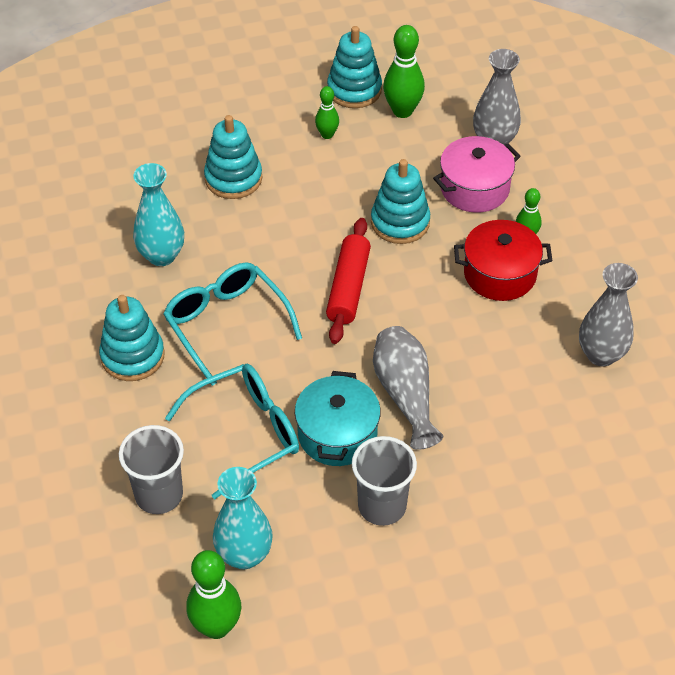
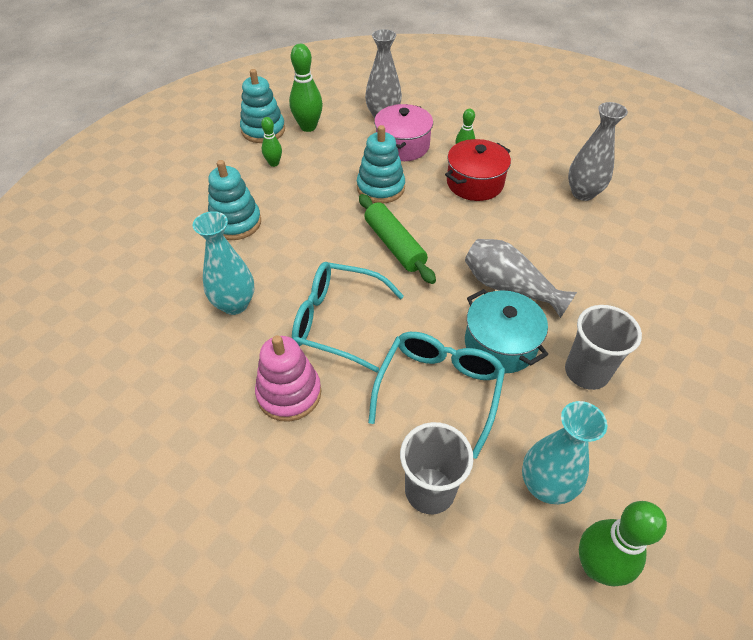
camera: 40 degrees left, 0 degrees up
turquoise stacking toy [99,295,165,381] -> pink stacking toy [255,335,321,422]
red rolling pin [326,218,371,344] -> green rolling pin [359,194,436,284]

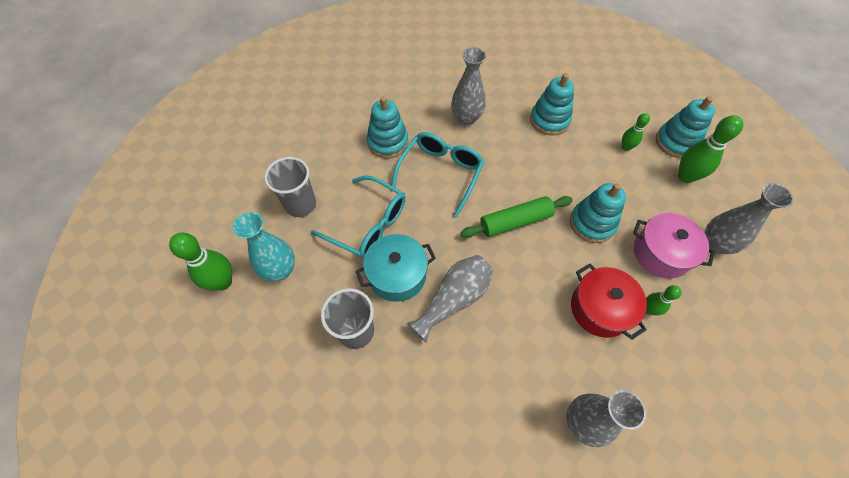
camera: 100 degrees right, 10 degrees up
turquoise vase [193,211,254,315] -> grey vase [451,47,486,125]
pink stacking toy [255,335,321,422] -> turquoise stacking toy [367,96,408,159]

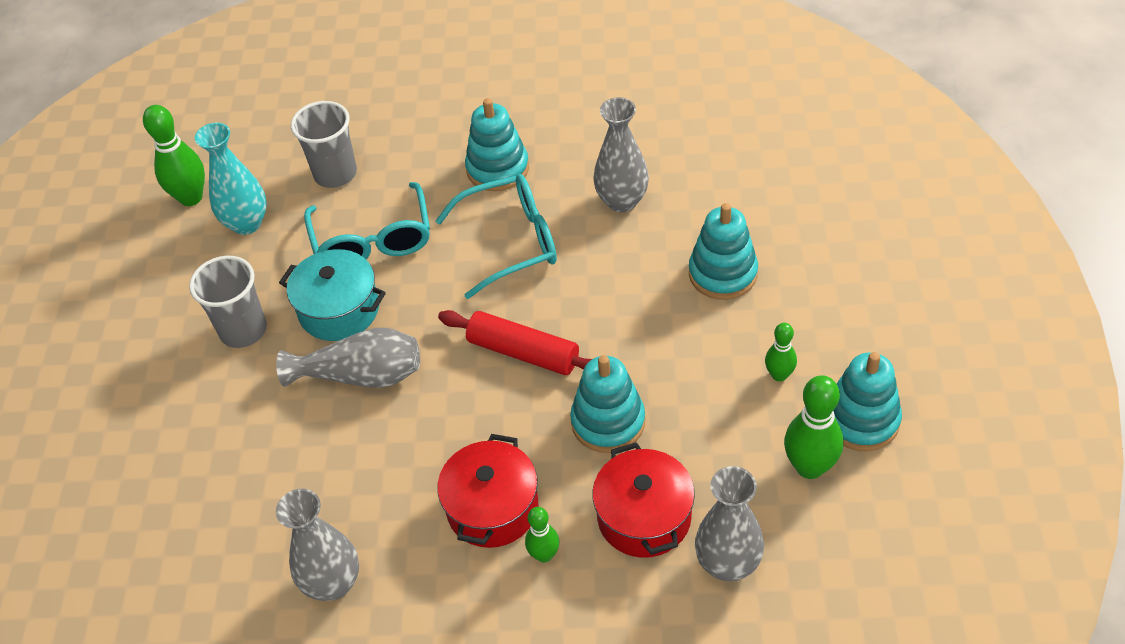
camera: 50 degrees right, 10 degrees down
green rolling pin [460,196,573,238] -> red rolling pin [438,310,592,375]
pink pot [633,213,715,278] -> red pot [592,442,695,558]

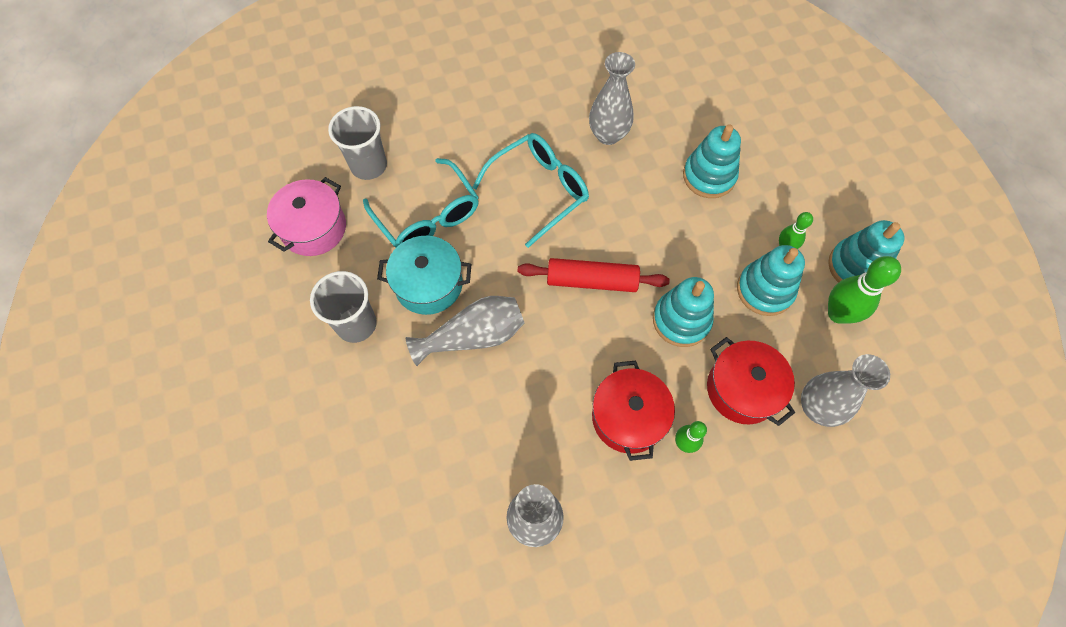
camera: 25 degrees left, 15 degrees up
green bowling pin [143,105,205,206] -> none
turquoise vase [195,123,267,235] -> pink pot [267,177,346,256]
turquoise stacking toy [465,98,529,191] -> turquoise stacking toy moved to [737,245,805,316]

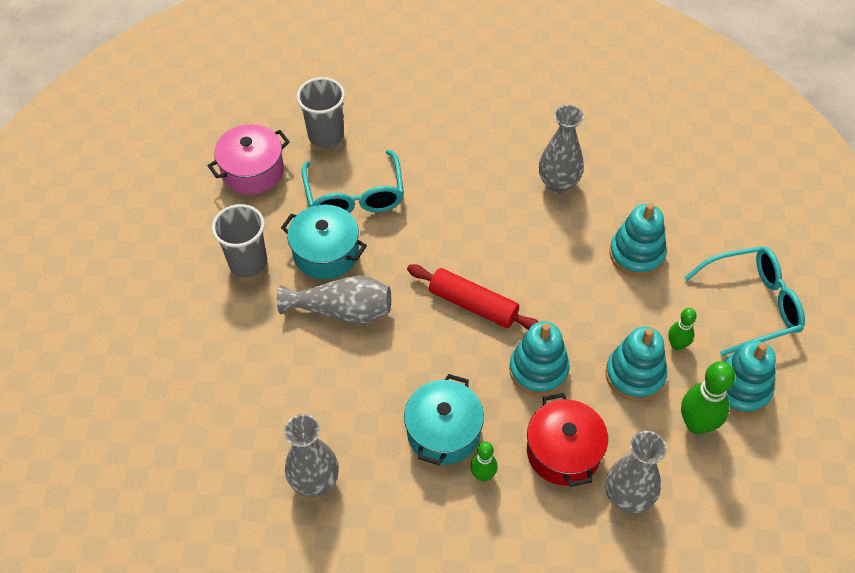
camera: 25 degrees right, 10 degrees down
turquoise glasses [472,133,589,248] -> turquoise glasses moved to [684,246,805,356]
red pot [592,361,675,461] -> turquoise pot [404,374,484,465]

